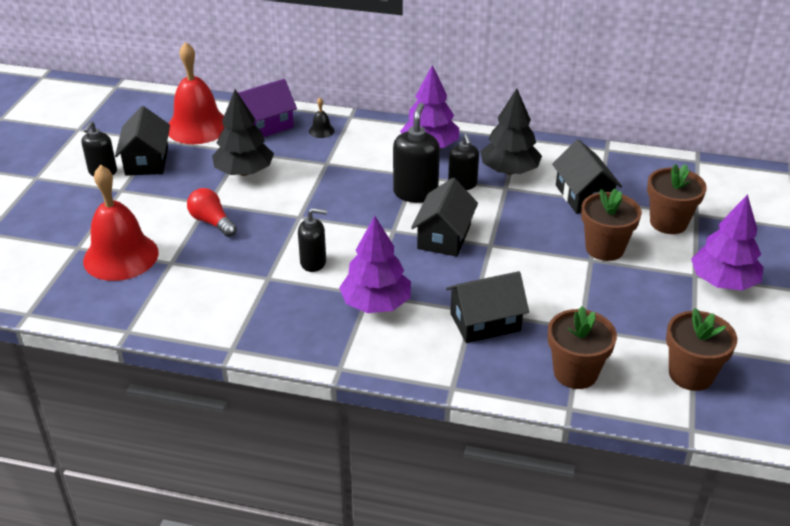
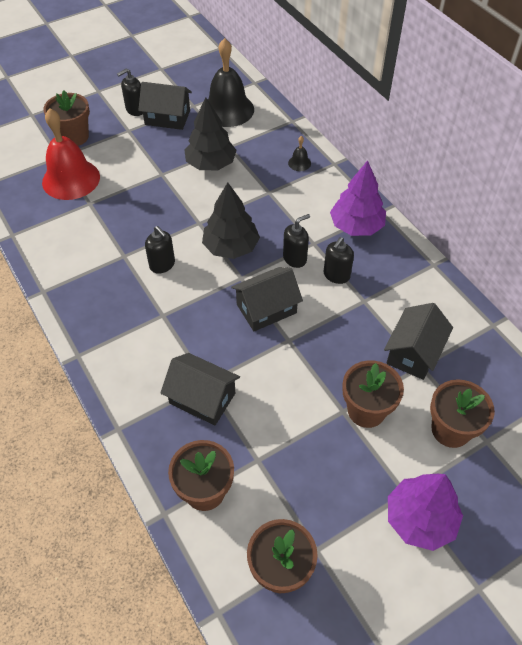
camera: 45 degrees right, 15 degrees up
black house [115,106,170,176] -> black house turned 60 degrees clockwise [138,82,192,130]
red bell [168,42,225,144] -> black bell [208,38,254,127]
red light bulb [187,188,237,237] -> none
purple house [238,79,297,137] -> none
purple tree [339,216,411,313] -> none
black soap dispenser [393,103,440,203] -> black soap dispenser [283,214,310,268], size x0.66
black tree [481,88,542,175] -> black tree moved to [202,182,260,259]
none -> brown flower pot [43,90,90,146]

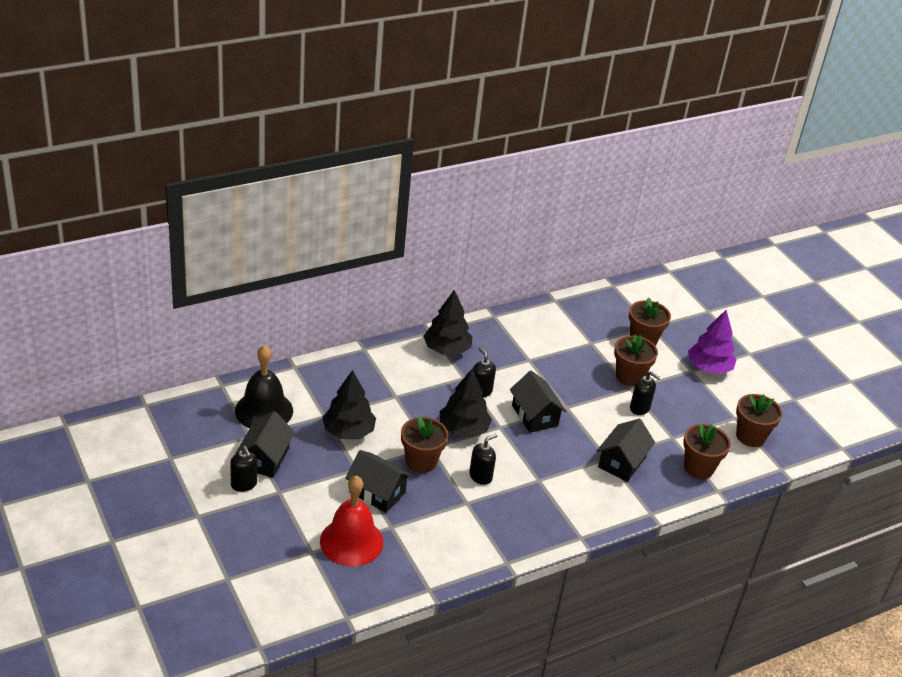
camera: 90 degrees left, 15 degrees down
brown flower pot [43,90,90,146] -> brown flower pot moved to [401,416,448,473]
black bell [288,136,311,171] -> none
black soap dispenser [323,237,354,284] -> black soap dispenser moved to [630,371,661,415]
purple tree [330,160,386,236] -> black tree [423,290,472,355]
black house [384,303,453,380] -> black house moved to [345,450,412,513]

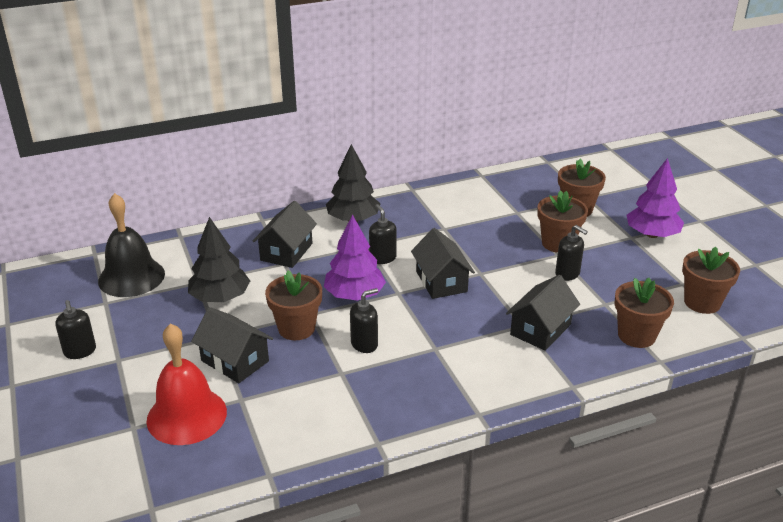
camera: 10 degrees right, 5 degrees down
black house [235,411,295,478] -> black house moved to [253,201,317,268]
black tree [440,369,492,438] -> purple tree [324,214,386,301]

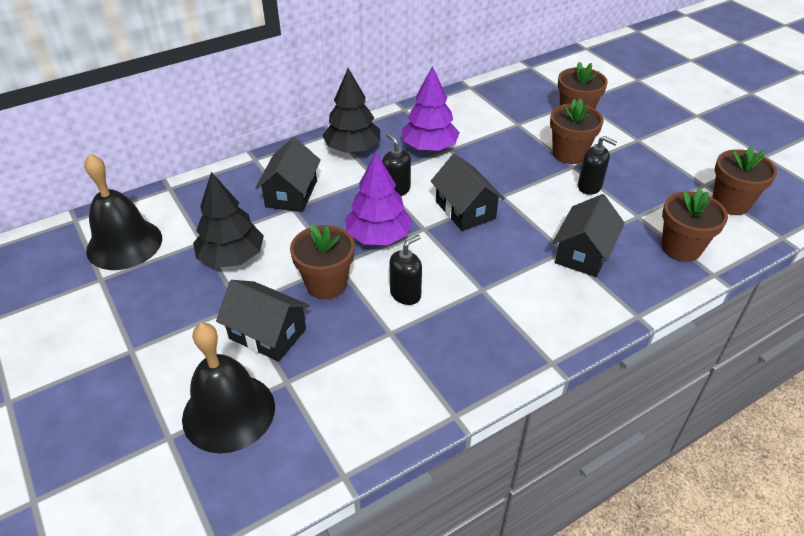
camera: 10 degrees left, 10 degrees up
black soap dispenser [55,300,96,359] -> none
red bell [147,323,227,445] -> black bell [182,323,275,453]
purple tree [626,158,684,238] -> purple tree moved to [401,66,460,151]

